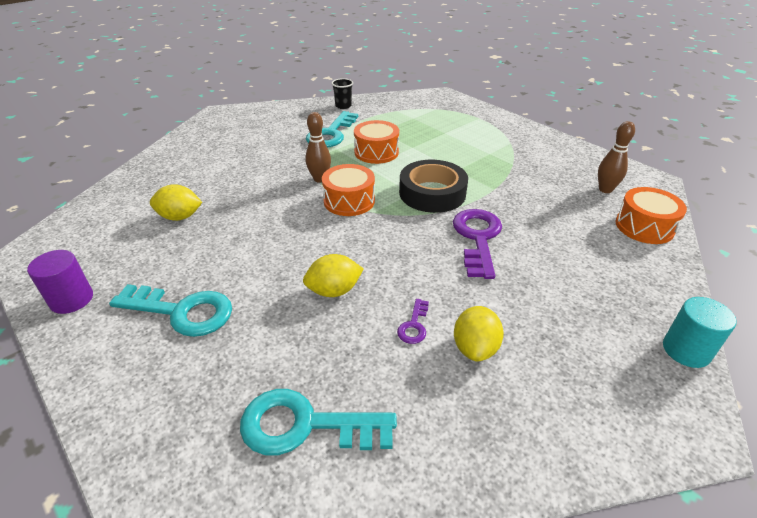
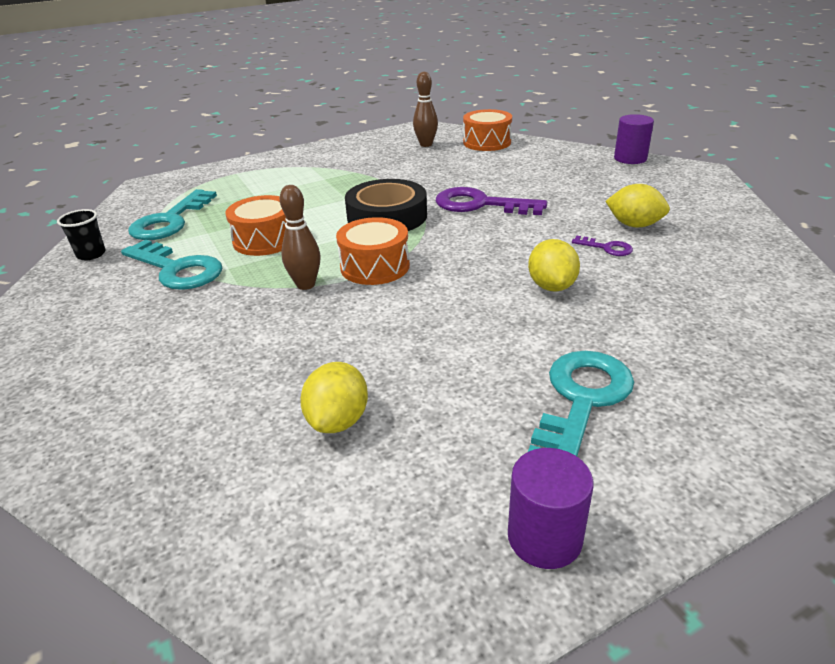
camera: 75 degrees left, 5 degrees down
turquoise key [240,389,397,455] -> turquoise key moved to [128,189,217,240]
turquoise cylinder [663,297,736,368] -> purple cylinder [614,114,654,164]

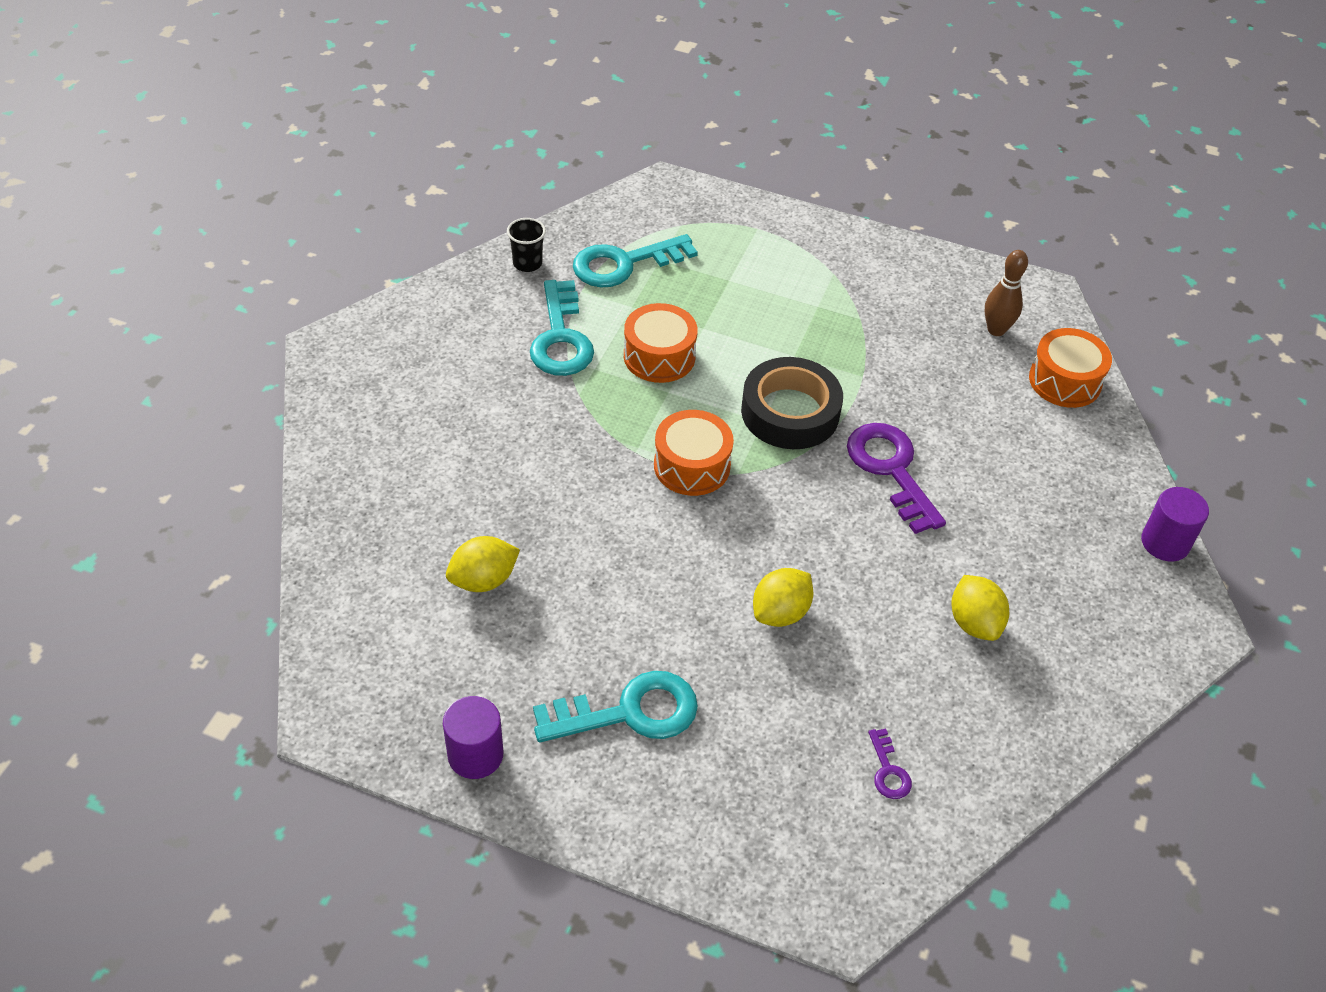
camera: 45 degrees right, 15 degrees up
brown bowling pin [280,185,321,290] -> none
purple key [572,236,633,256] -> purple key moved to [868,729,912,799]

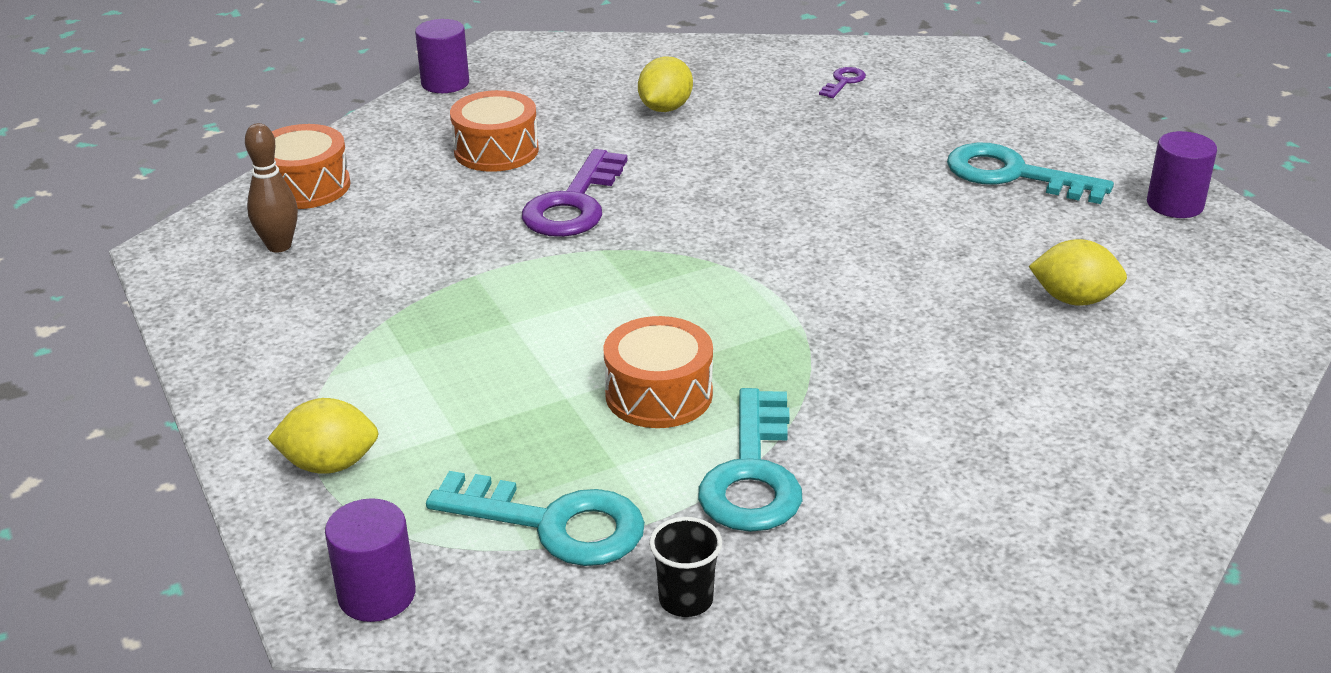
camera: 135 degrees left, 15 degrees down
turquoise key [530,280,594,376] -> turquoise key turned 150 degrees clockwise [698,388,802,532]
orange drum [654,410,734,496] -> orange drum moved to [450,90,539,172]
black tape [741,357,843,449] -> none
yellow lemon [753,568,813,627] -> yellow lemon moved to [267,398,379,474]
none -> purple cylinder [325,498,416,622]

